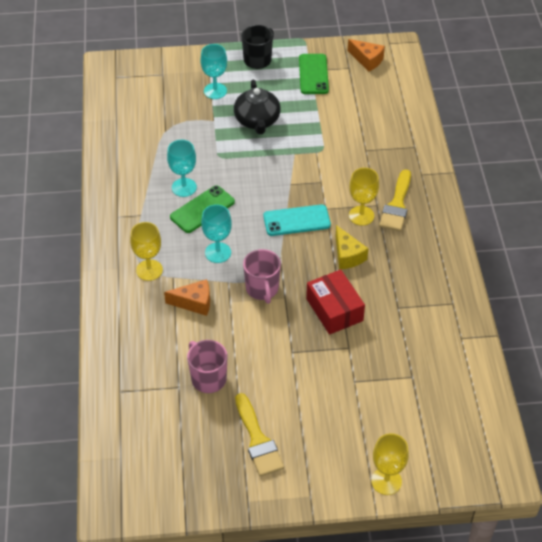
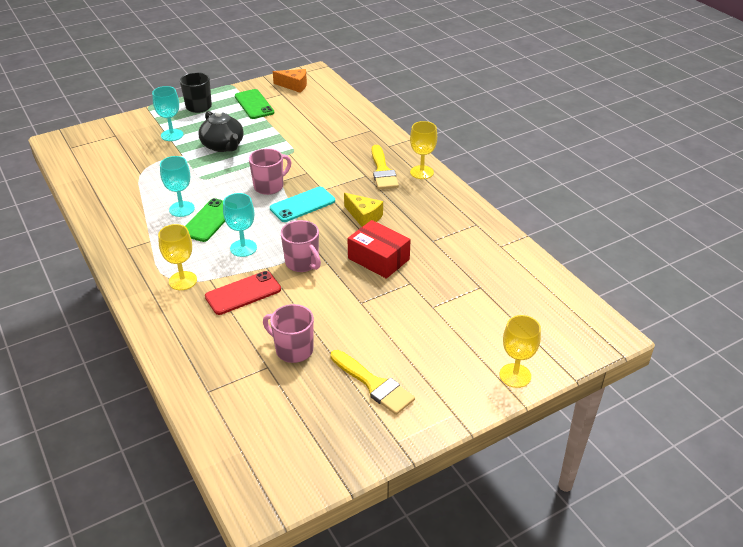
camera: 25 degrees left, 10 degrees down
orange cheese [164,279,210,316] -> red phone [205,271,281,315]
yellow goblet [349,168,379,226] -> yellow goblet moved to [410,121,437,179]
none -> pink mug [249,148,291,195]

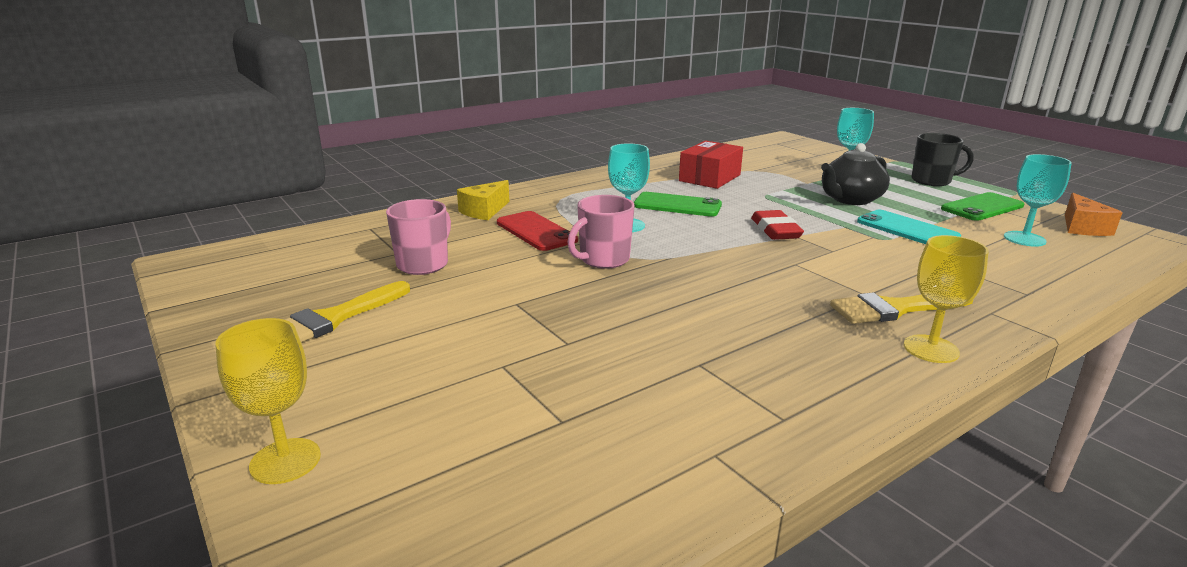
camera: 85 degrees right, 15 degrees down
yellow goblet [158,224,197,290] -> none
turquoise goblet [160,156,195,217] -> turquoise goblet moved to [1004,154,1072,247]
pink mug [249,148,291,195] -> red eraser [751,210,804,240]
turquoise phone [270,187,335,222] -> turquoise phone moved to [857,210,961,244]
yellow cheese [344,193,383,227] -> yellow cheese moved to [457,180,509,220]
red box [347,220,411,279] -> red box moved to [679,141,743,189]

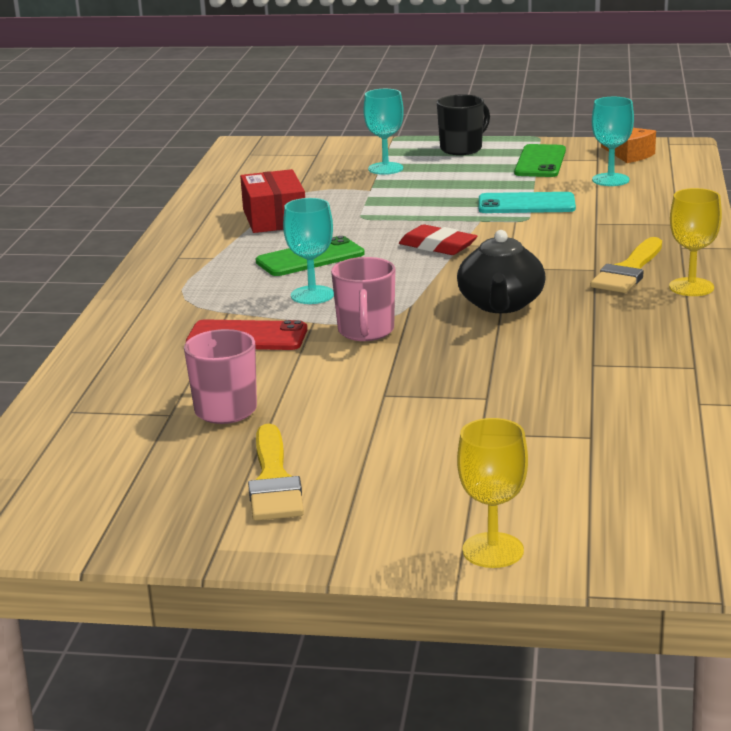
camera: 45 degrees left, 0 degrees up
yellow cheese [457,180,509,220] -> none
black teapot [821,143,890,205] -> black teapot moved to [457,230,546,313]

